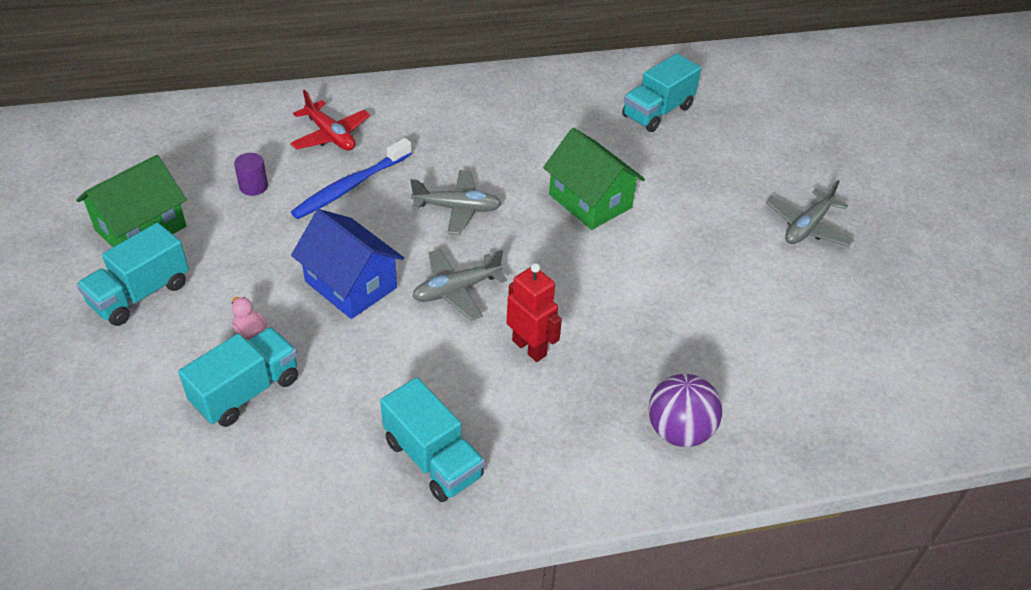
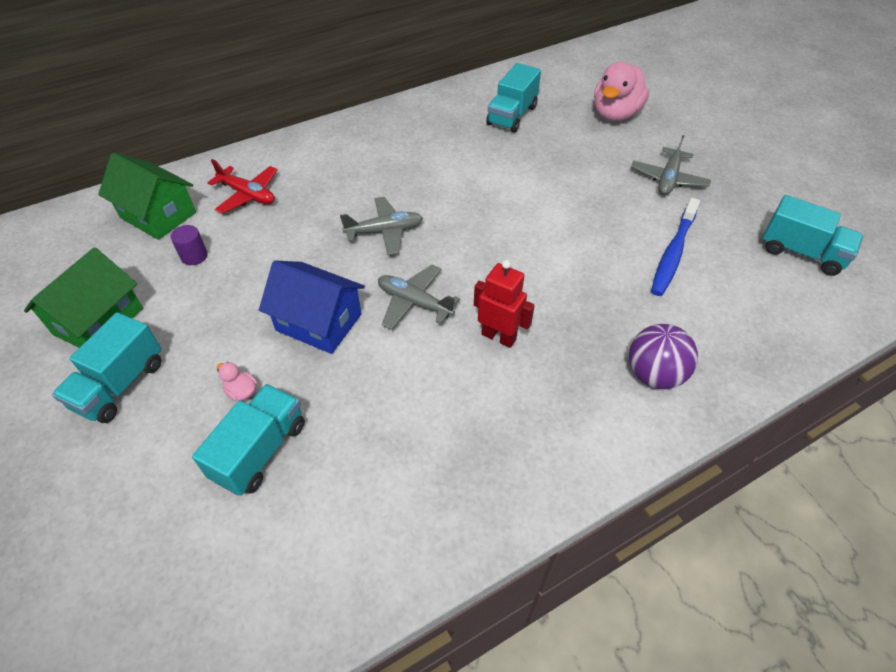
camera: 15 degrees left, 5 degrees up
blue toothbrush [291,138,412,219] -> blue toothbrush moved to [651,198,700,296]
turquoise truck [380,377,485,502] -> turquoise truck moved to [762,195,863,276]
grey plane [413,249,507,321] -> grey plane turned 75 degrees clockwise [378,265,460,330]
green house [543,128,645,230] -> green house moved to [98,153,196,240]
none -> pink duck [594,62,650,121]

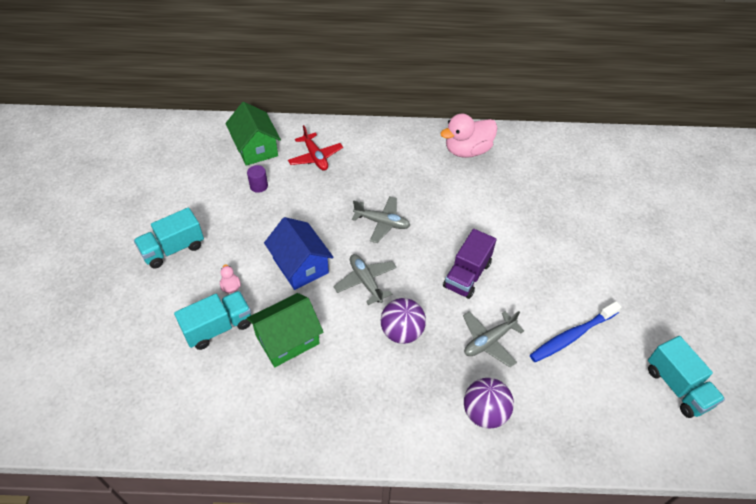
camera: 30 degrees right, 0 degrees up
green house [24,247,143,348] -> green house moved to [247,293,324,367]
red robot [474,260,535,348] -> purple ball [381,298,426,344]
turquoise truck [486,63,541,133] -> none
pink duck [594,62,650,121] -> pink duck moved to [440,114,497,158]
grey plane [631,135,711,195] -> grey plane moved to [463,311,524,367]
none -> purple truck [443,229,496,299]

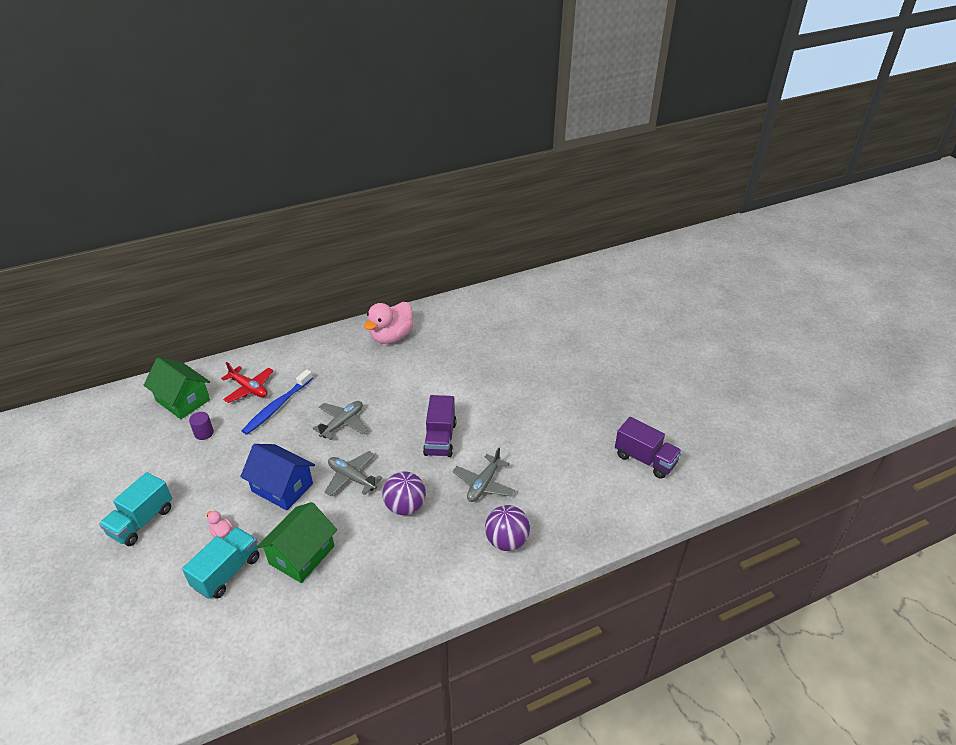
camera: 25 degrees left, 10 degrees down
grey plane [352,196,410,243] -> grey plane turned 45 degrees counterclockwise [313,401,368,440]
blue toothbrush [530,301,621,362] -> blue toothbrush moved to [242,369,313,435]
turquoise truck [648,336,725,418] -> purple truck [615,417,682,479]

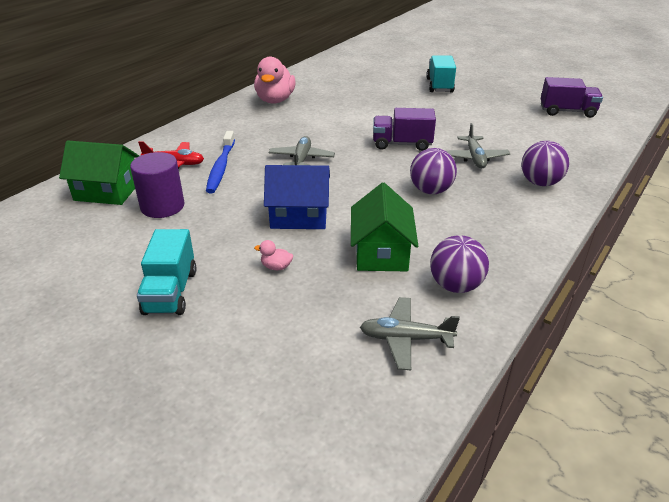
camera: 30 degrees left, 5 degrees down
turquoise truck [182,527,259,599] -> turquoise truck moved to [426,55,456,93]
purple cylinder [189,412,214,440] -> purple cylinder [130,152,184,218], size x1.90
grey plane [325,451,383,496] -> grey plane moved to [360,297,460,370]
purple truck [423,395,457,457] -> purple truck turned 120 degrees clockwise [373,108,436,151]
none -> purple ball [430,235,489,293]

